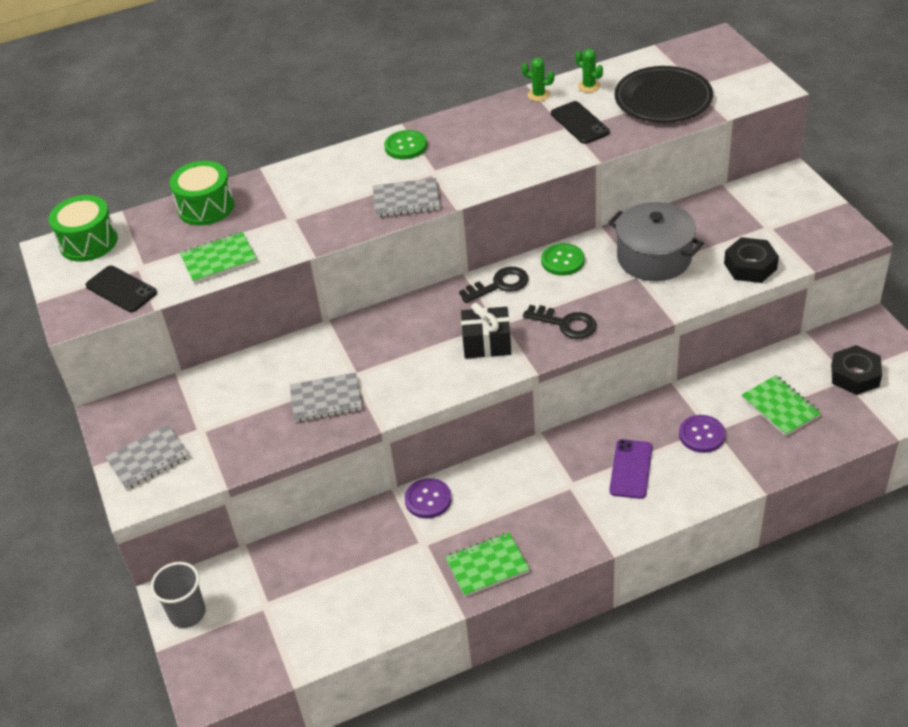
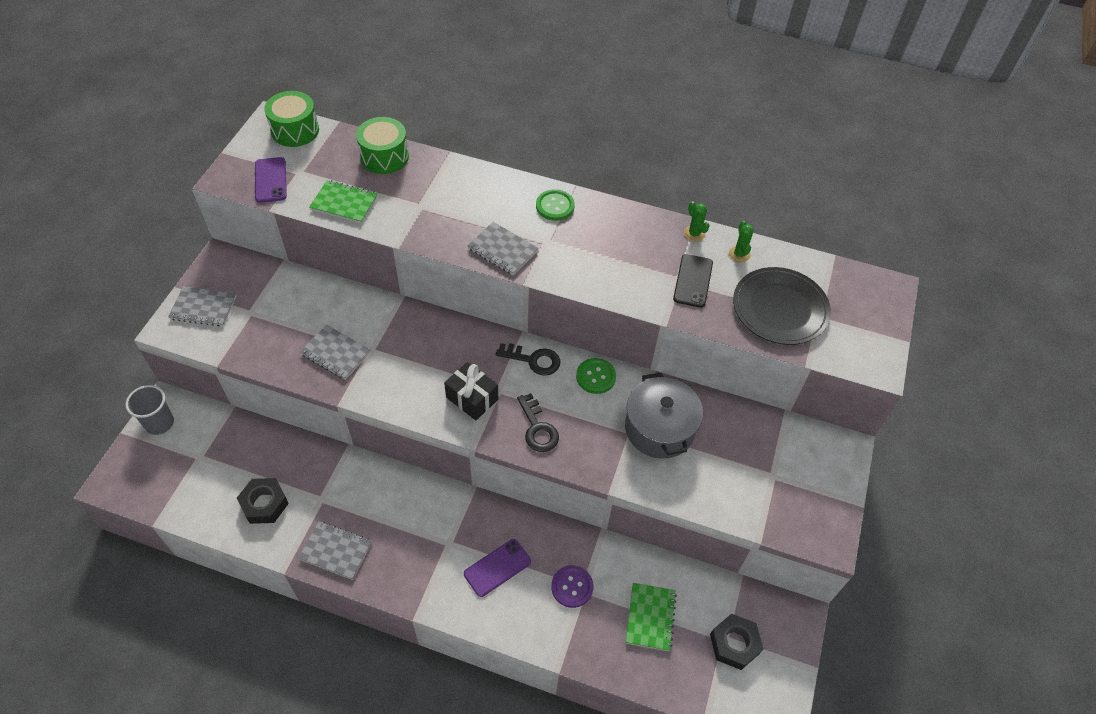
camera: 35 degrees right, 10 degrees up
black phone [86,266,157,312] -> purple phone [255,157,287,203]
purple button [405,478,452,519] -> none
green notebook [445,532,530,597] -> grey notebook [298,521,372,580]
black nut [724,237,779,283] -> black nut moved to [237,478,289,524]

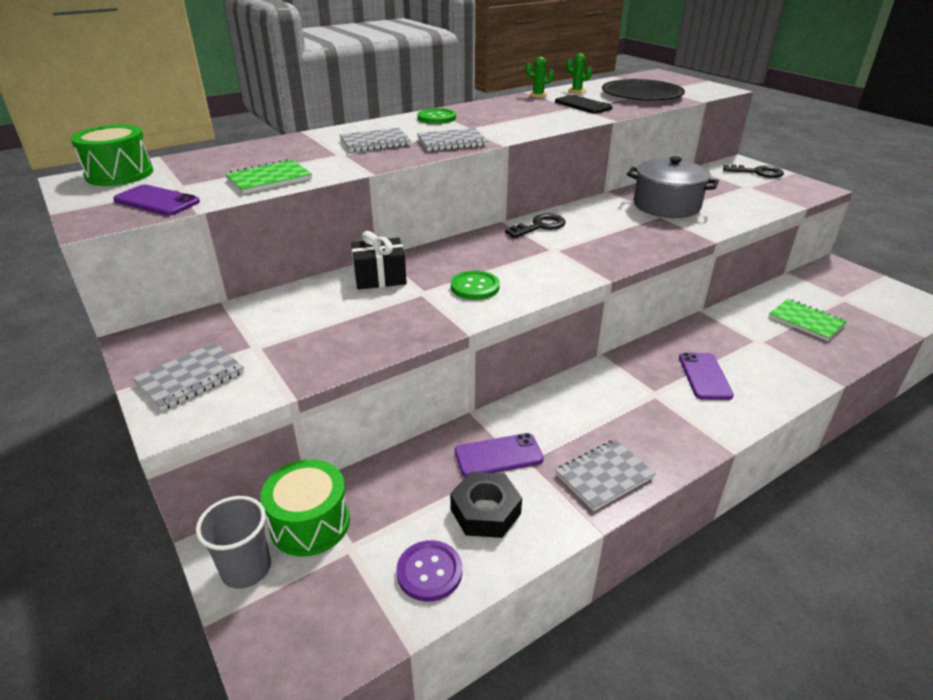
camera: 50 degrees left, 20 degrees down
grey notebook [300,324,371,380] -> grey notebook moved to [340,128,411,152]
green drum [356,117,409,174] -> green drum moved to [261,459,350,556]
black gift [444,362,498,420] -> black gift moved to [351,231,407,290]
black key [517,393,559,452] -> black key moved to [723,164,784,178]
purple button [551,565,594,608] -> purple button moved to [396,540,462,602]
green button [576,358,616,394] -> green button moved to [451,270,500,300]
black nut [710,614,763,670] -> none
none -> purple phone [455,433,544,477]

